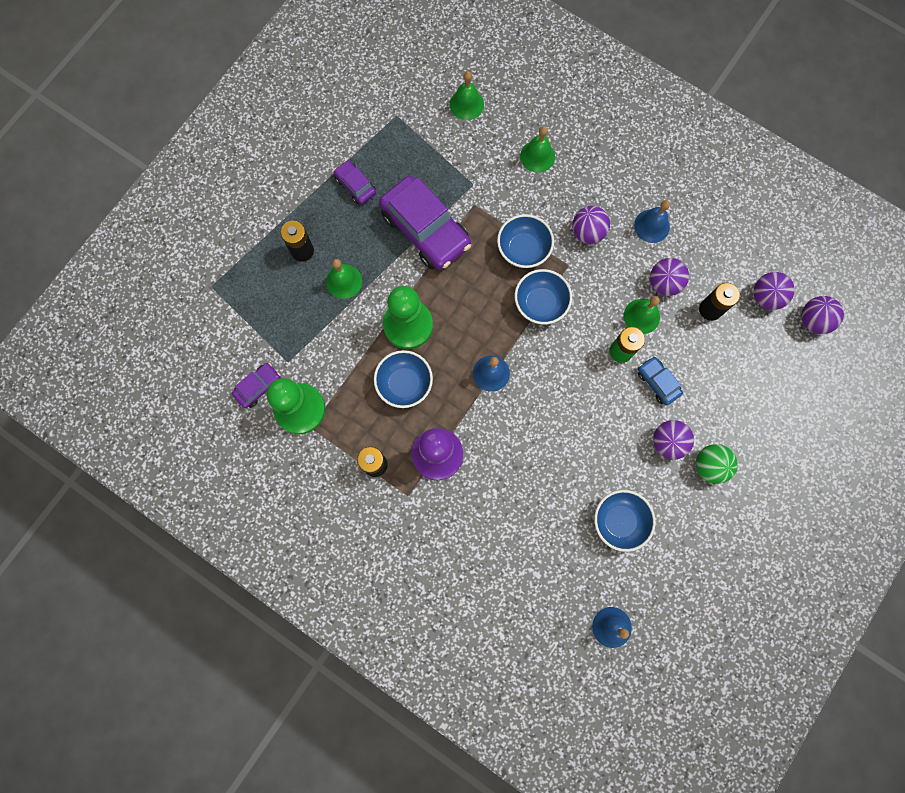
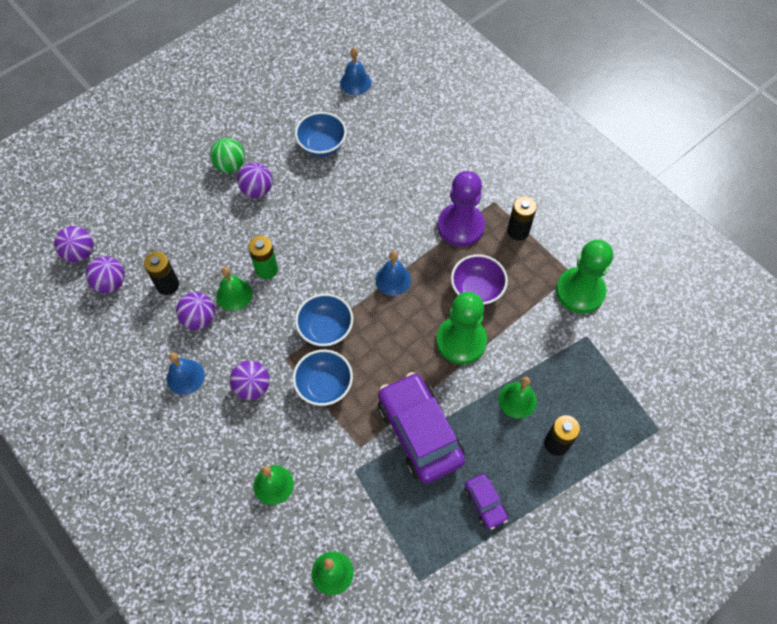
camera: 165 degrees left, 15 degrees down
purple car [232,363,281,408] -> none
blue bowl [374,350,433,408] -> purple bowl [451,254,508,305]
blue car [638,356,683,405] -> none

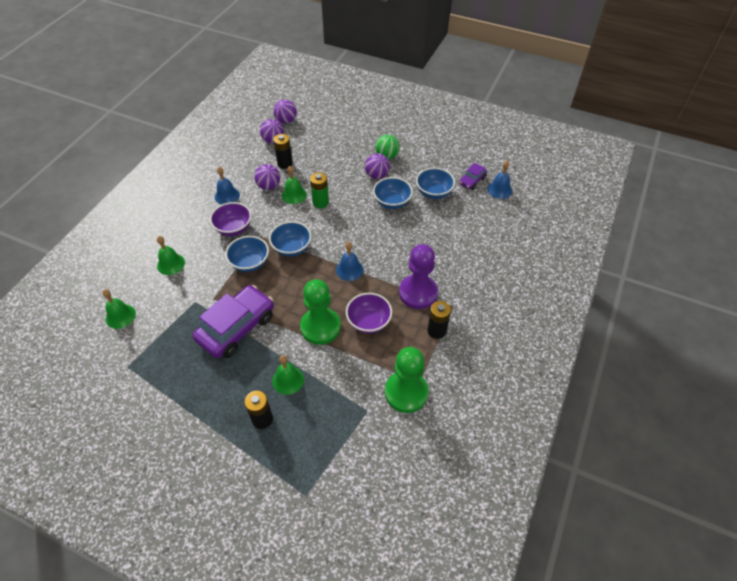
camera: 65 degrees right, 10 degrees down
purple ball [230,360,270,400] -> purple bowl [210,202,251,236]
purple car [464,474,508,530] -> purple car moved to [459,163,487,190]
none -> blue bowl [373,177,413,209]

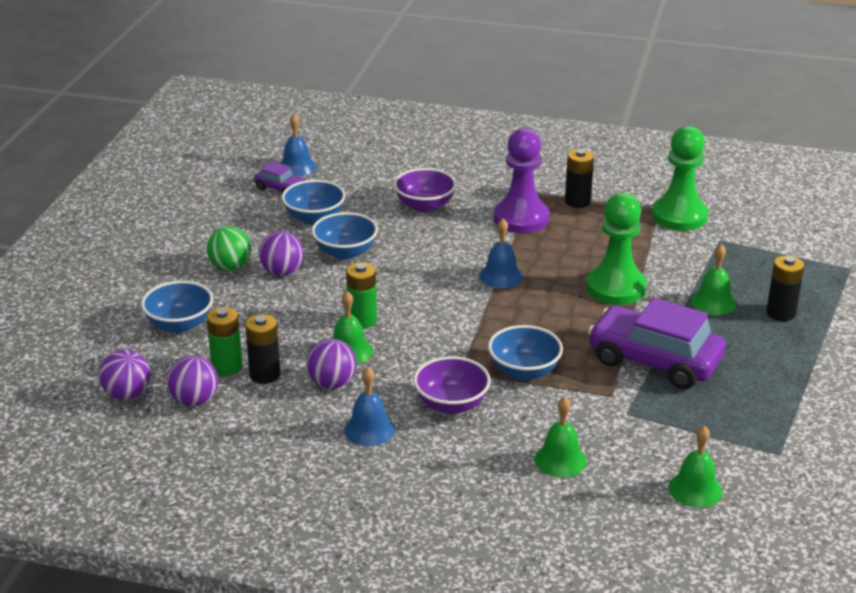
camera: 100 degrees left, 20 degrees down
blue bowl [269,221,312,257] -> blue bowl moved to [141,281,213,333]
purple bowl [346,293,392,334] -> purple bowl moved to [394,168,457,213]
none -> green battery [206,307,243,376]

